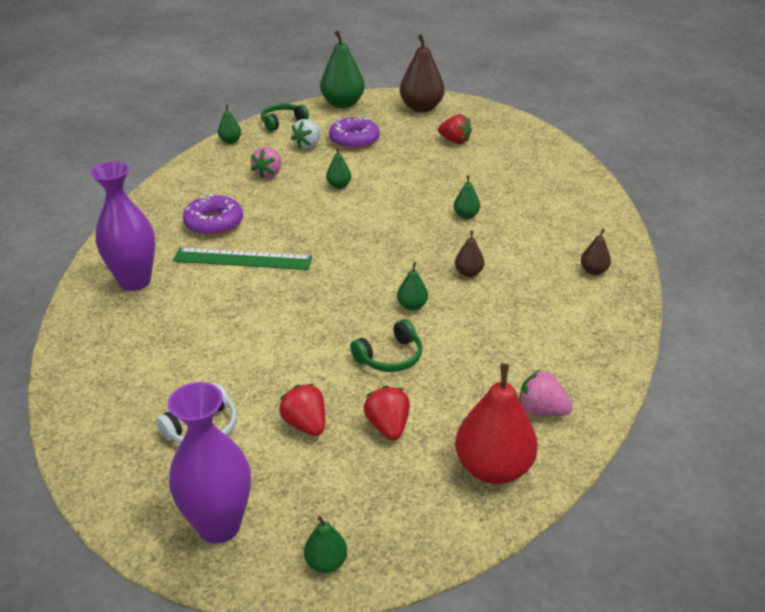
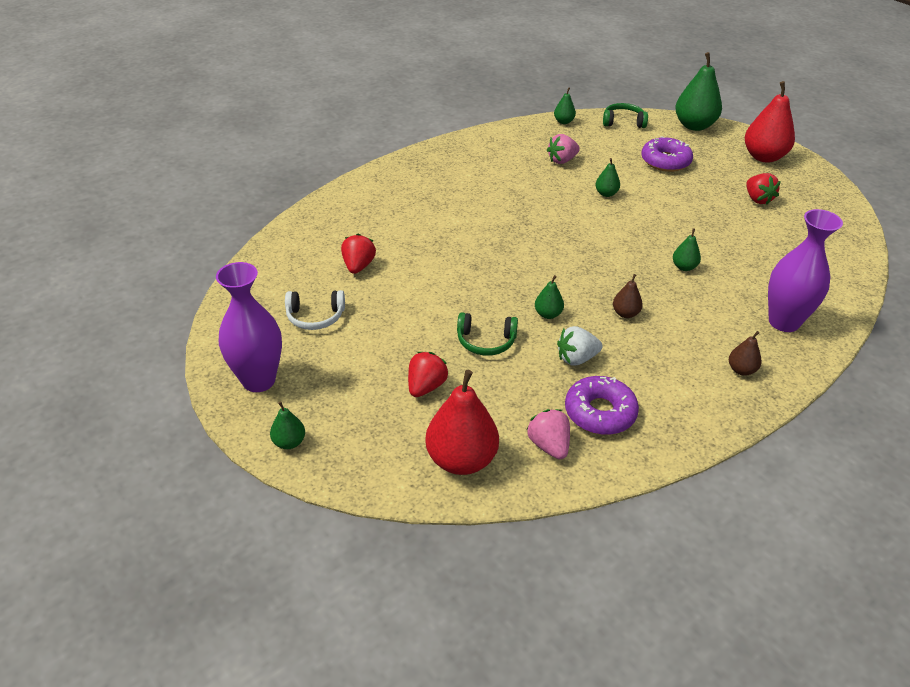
camera: 40 degrees right, 5 degrees up
purple vase [91,161,155,291] -> purple vase moved to [768,209,843,332]
green ruler [173,248,312,270] -> none
purple donut [183,194,243,236] -> purple donut moved to [565,376,639,435]
red strawberry [279,384,325,436] -> red strawberry moved to [341,234,376,274]
white strawberry [291,119,321,149] -> white strawberry moved to [557,326,603,366]
brown pear [400,34,445,112] -> red pear [745,81,795,163]

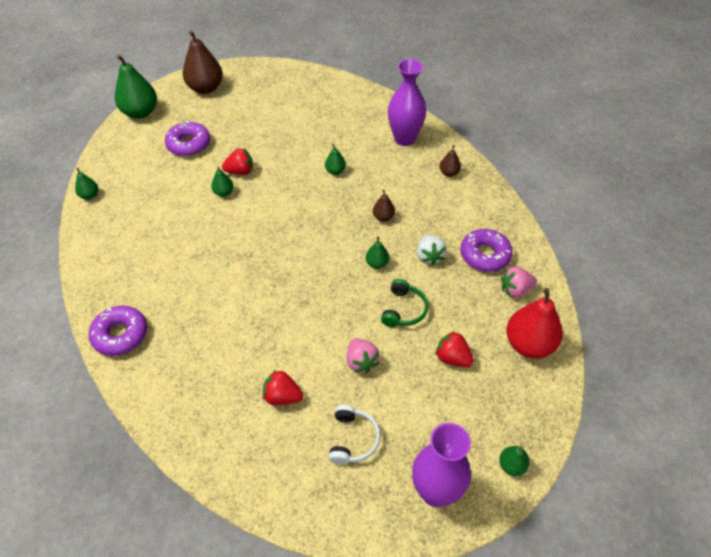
camera: 80 degrees left, 10 degrees up
pink strawberry [547,134,580,164] -> pink strawberry moved to [347,338,380,373]
green headphones [603,103,648,128] -> none
red pear [745,81,795,163] -> brown pear [183,30,223,94]
red strawberry [746,173,781,205] -> red strawberry moved to [222,148,253,175]
none -> purple donut [89,306,147,356]

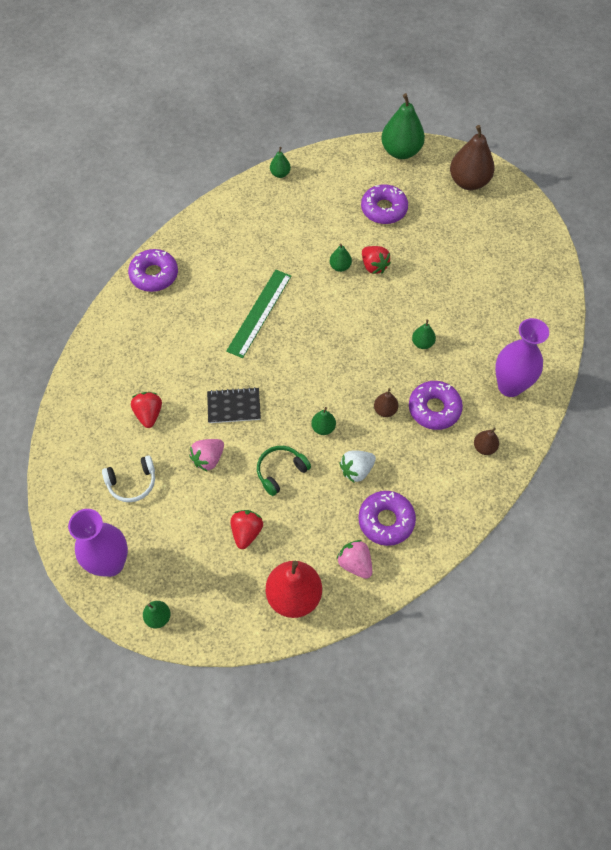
camera: 65 degrees right, 10 degrees up
green headphones [381,279,428,327] -> green headphones turned 150 degrees clockwise [257,446,311,496]
none -> black notebook [207,387,261,423]
none -> green ruler [226,270,291,358]
none -> purple donut [409,381,463,430]

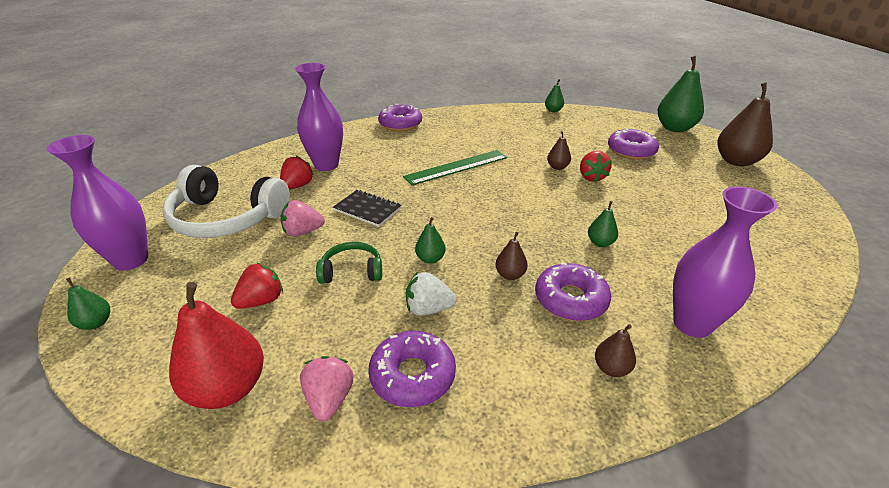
camera: 35 degrees right, 25 degrees down
white headphones [102,455,155,502] -> white headphones [163,165,290,238], size x2.00
green pear [330,243,352,272] -> brown pear [547,131,571,170]
none -> purple vase [295,63,343,171]

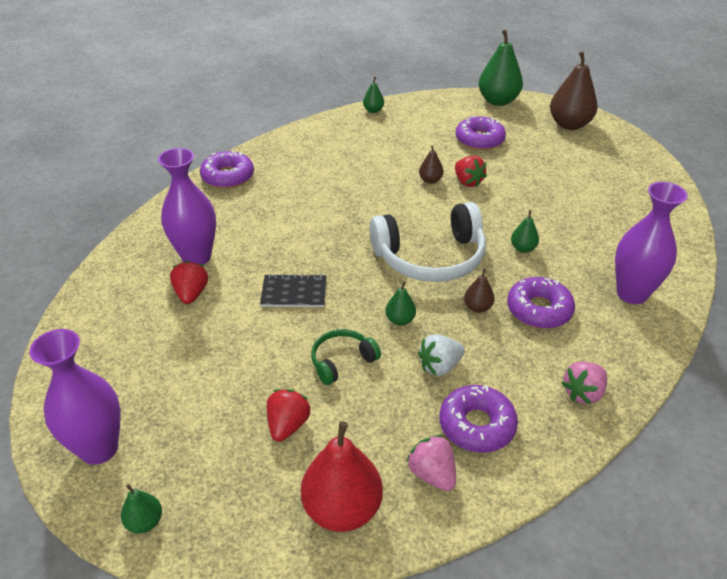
camera: 30 degrees left, 5 degrees up
white headphones [163,165,290,238] -> white headphones moved to [370,202,486,282]
pink strawberry [280,200,325,236] -> pink strawberry moved to [561,361,607,404]
green ruler [403,150,507,186] -> none
brown pear [595,324,636,377] -> none

